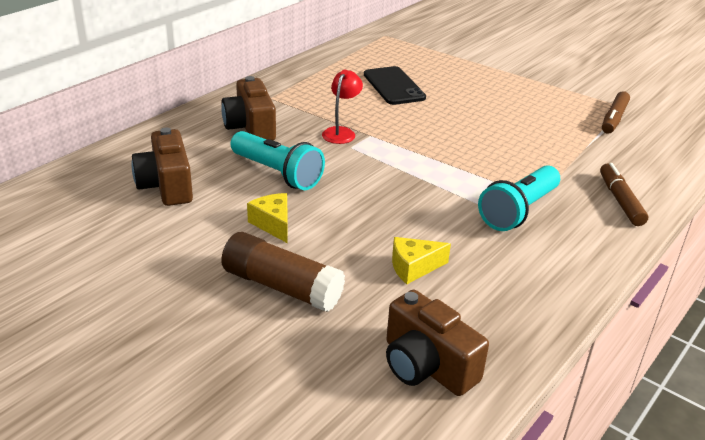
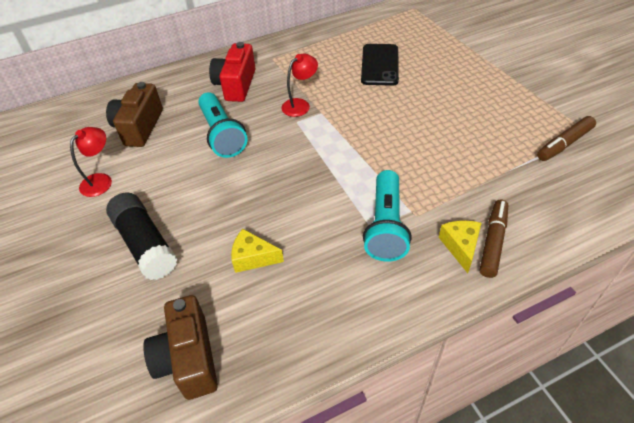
camera: 30 degrees right, 15 degrees up
brown camera [221,76,276,140] -> red camera [209,42,256,102]
brown glue stick [221,232,345,312] -> black glue stick [106,192,177,280]
yellow cheese [247,193,287,243] -> yellow cheese moved to [439,220,481,273]
turquoise flashlight [478,165,560,231] -> turquoise flashlight turned 60 degrees counterclockwise [363,170,412,262]
none -> red lamp [70,127,112,197]

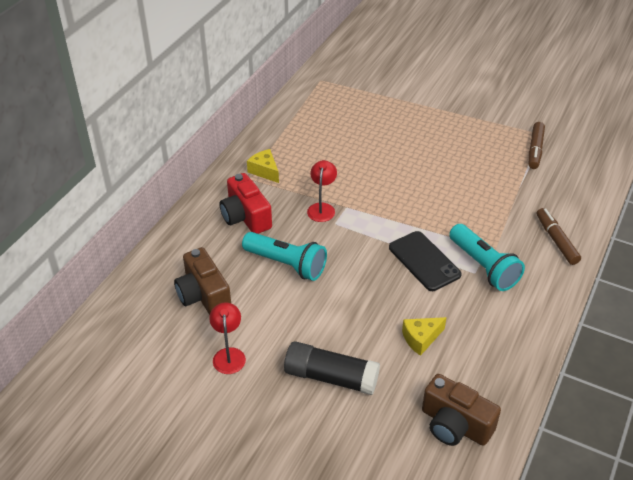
camera: 40 degrees left, 5 degrees down
black phone [361,44,399,86] -> black phone moved to [389,231,462,291]
yellow cheese [439,220,481,273] -> yellow cheese moved to [247,149,279,183]

